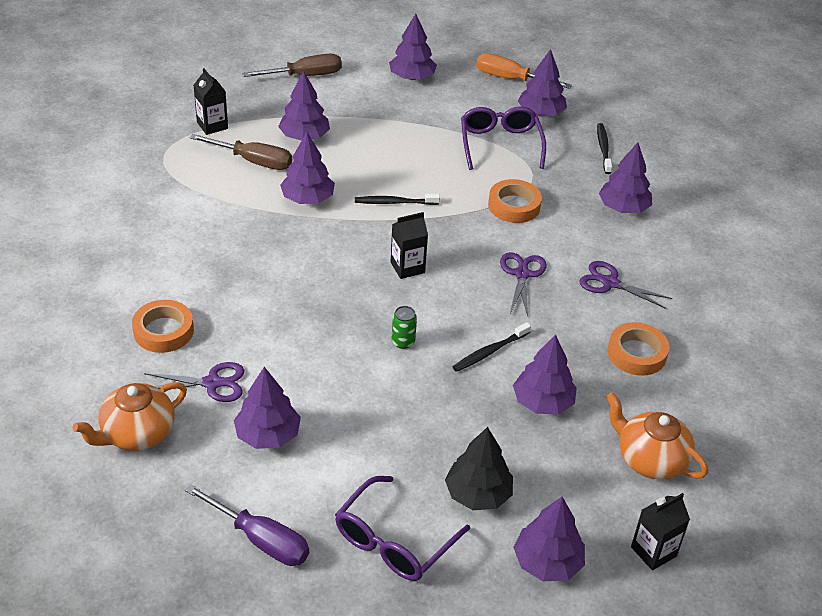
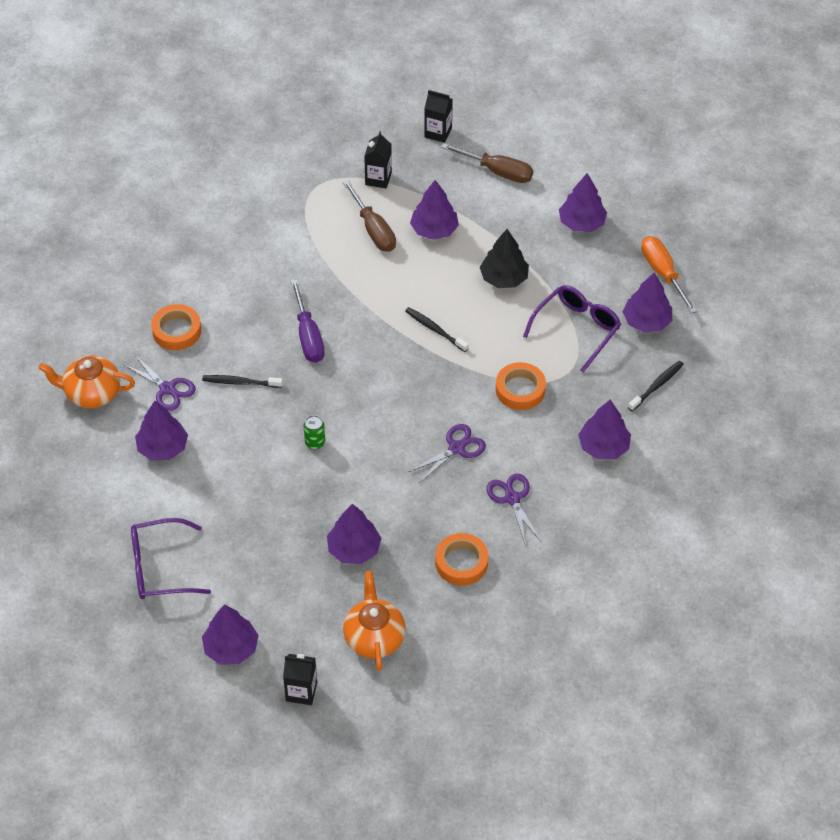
camera: 45 degrees right, 10 degrees up
purple screwdriver [185,484,309,566] -> purple screwdriver moved to [291,279,325,363]
purple tree [280,132,335,204] -> none
black carton [391,212,428,279] -> black carton moved to [424,90,453,143]
black tree [445,427,513,510] -> black tree moved to [480,229,529,288]
black toothbrush [452,322,531,372] -> black toothbrush moved to [202,375,283,388]

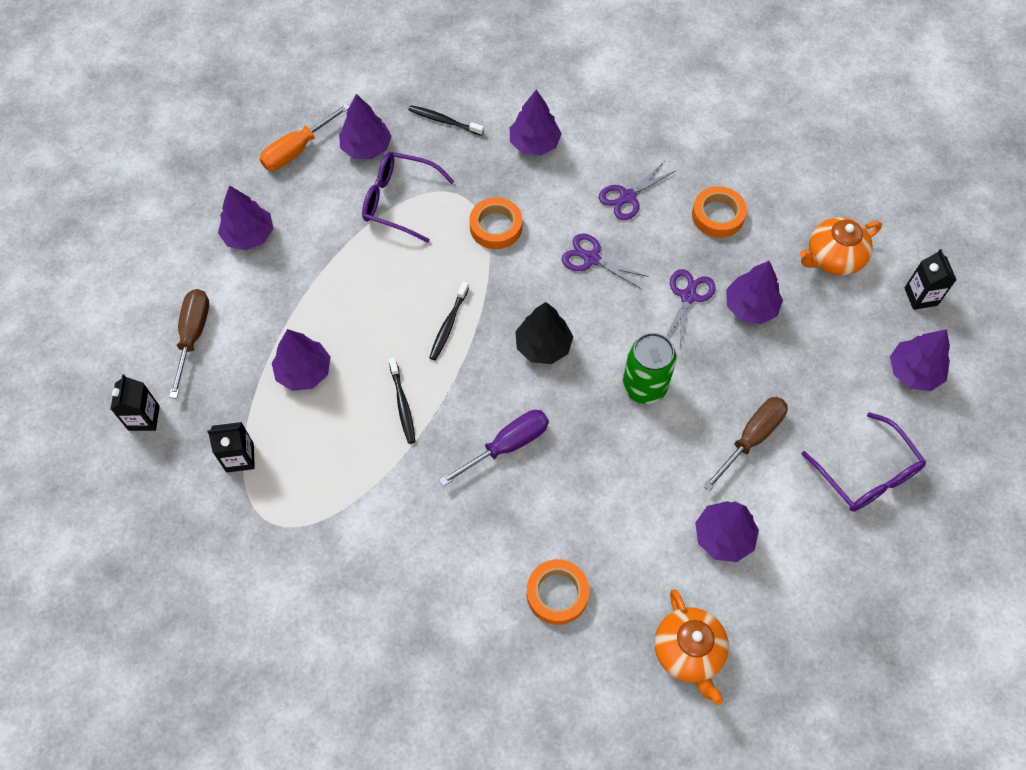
camera: 110 degrees left, 10 degrees up
purple scissors [123,354,196,411] -> purple scissors moved to [666,269,716,346]
black toothbrush [202,375,283,388] -> black toothbrush moved to [389,358,416,444]
green can [304,415,325,449] -> green can [623,333,676,404], size x1.99
brown screwdriver [343,180,396,252] -> brown screwdriver moved to [703,397,788,491]
black tree [480,229,529,288] -> black tree moved to [515,302,573,364]

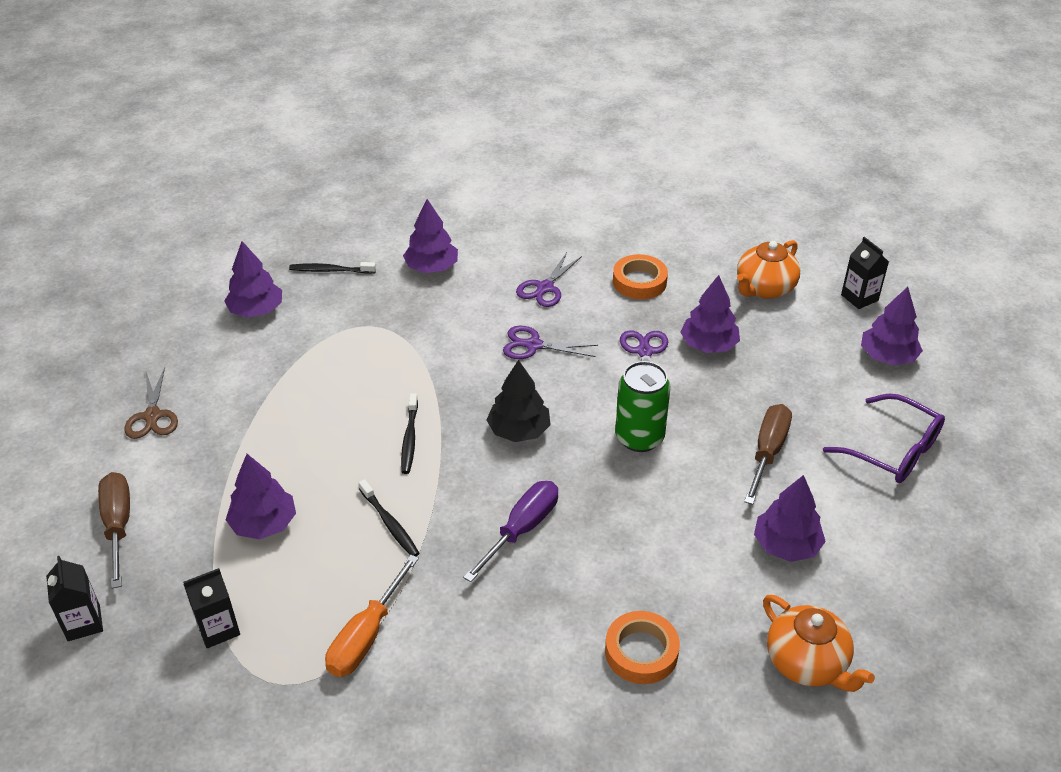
camera: 20 degrees left, 20 degrees down
purple tree [218,185,274,251] -> brown scissors [125,367,178,439]
orange screwdriver [260,103,350,170] -> orange screwdriver moved to [325,555,419,677]
purple glasses [362,152,454,243] -> none
orange tape [469,198,522,249] -> none

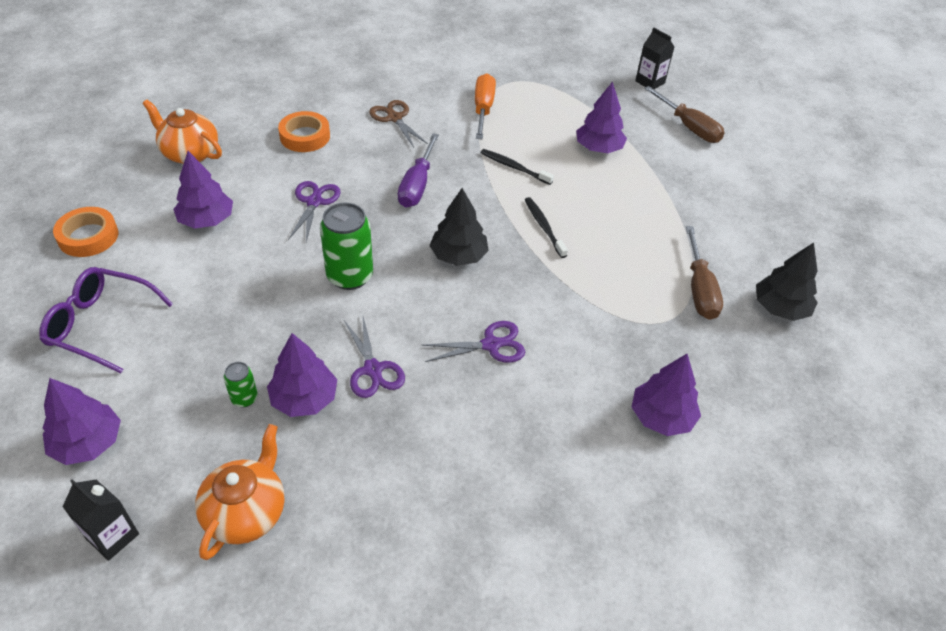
camera: 155 degrees right, 5 degrees up
brown scissors [125,367,178,439] -> brown scissors moved to [369,100,428,147]
black carton [183,568,240,648] -> none
purple tree [224,241,282,318] -> black tree [756,242,818,321]
black toothbrush [289,262,376,274] -> none
purple scissors [516,252,582,307] -> purple scissors moved to [288,181,341,242]
orange tape [613,254,668,300] -> orange tape moved to [53,207,118,257]
brown screwdriver [744,404,792,505] -> brown screwdriver moved to [686,226,723,320]
none -> green can [224,362,258,407]

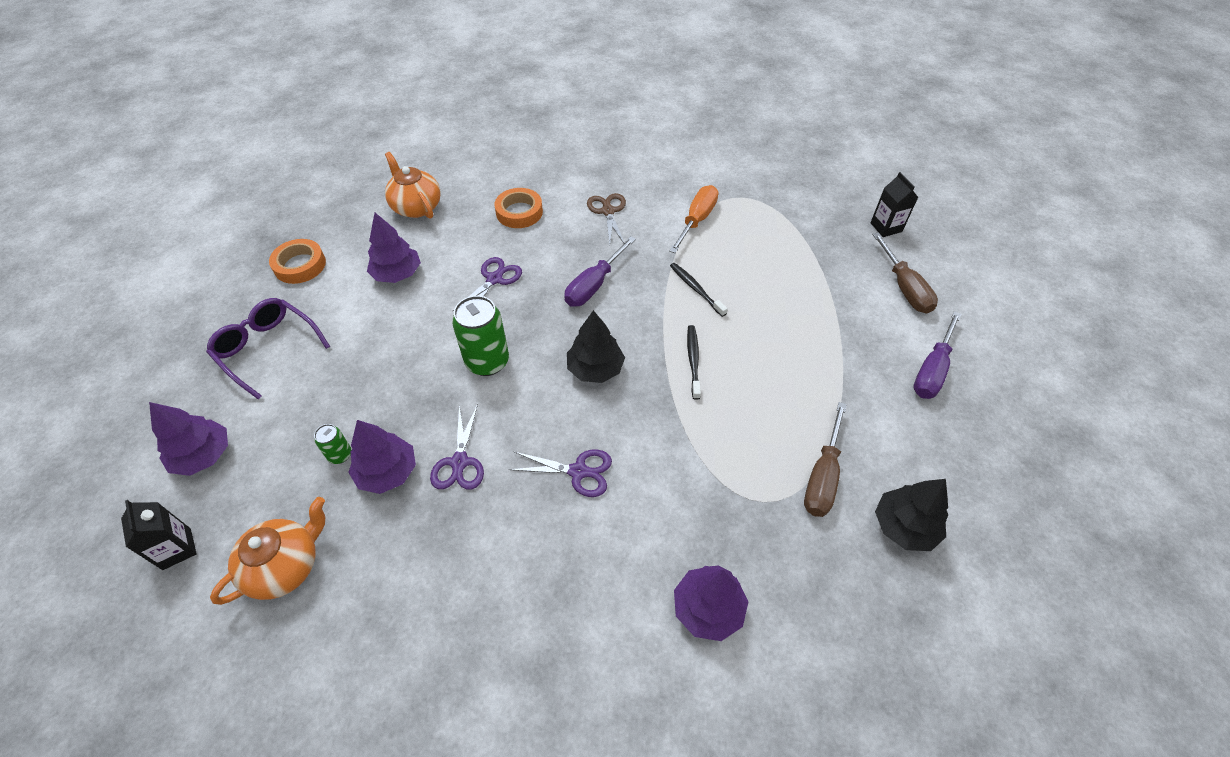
camera: 25 degrees right, 5 degrees up
purple tree [576,82,627,153] -> none
none -> purple screwdriver [913,311,961,399]

